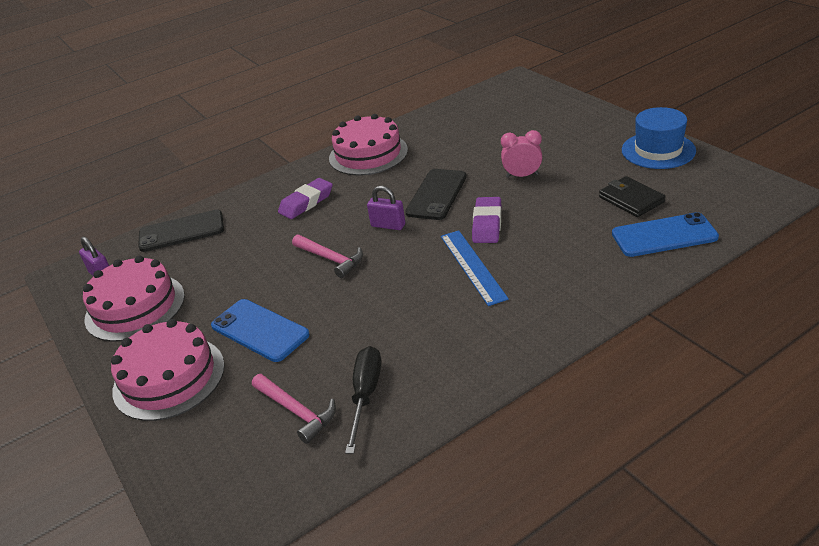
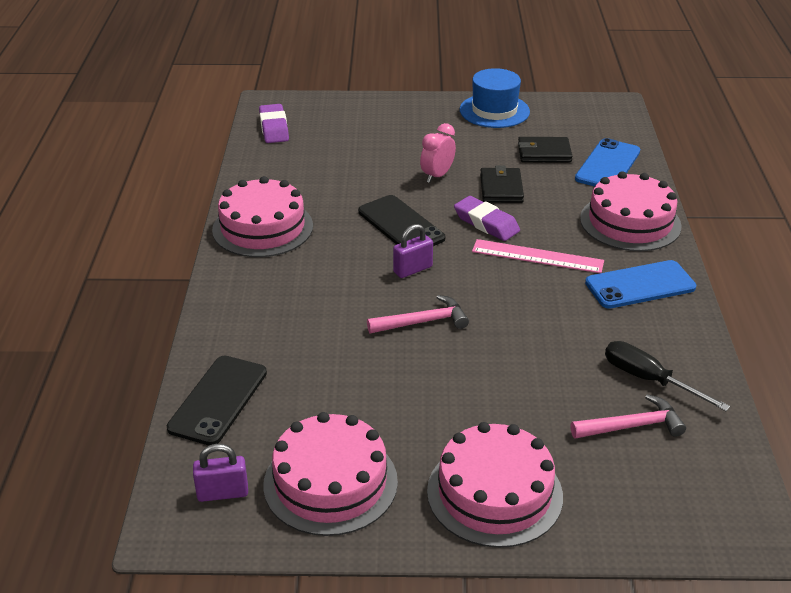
camera: 60 degrees left, 0 degrees up
blue phone [211,299,310,362] -> blue phone moved to [585,260,696,309]
purple eraser [278,178,333,219] -> purple eraser moved to [259,104,289,143]
blue ruler [441,230,509,306] -> pink ruler [472,239,604,273]
none -> black wallet [480,166,524,203]
none -> pink cake [580,171,682,251]

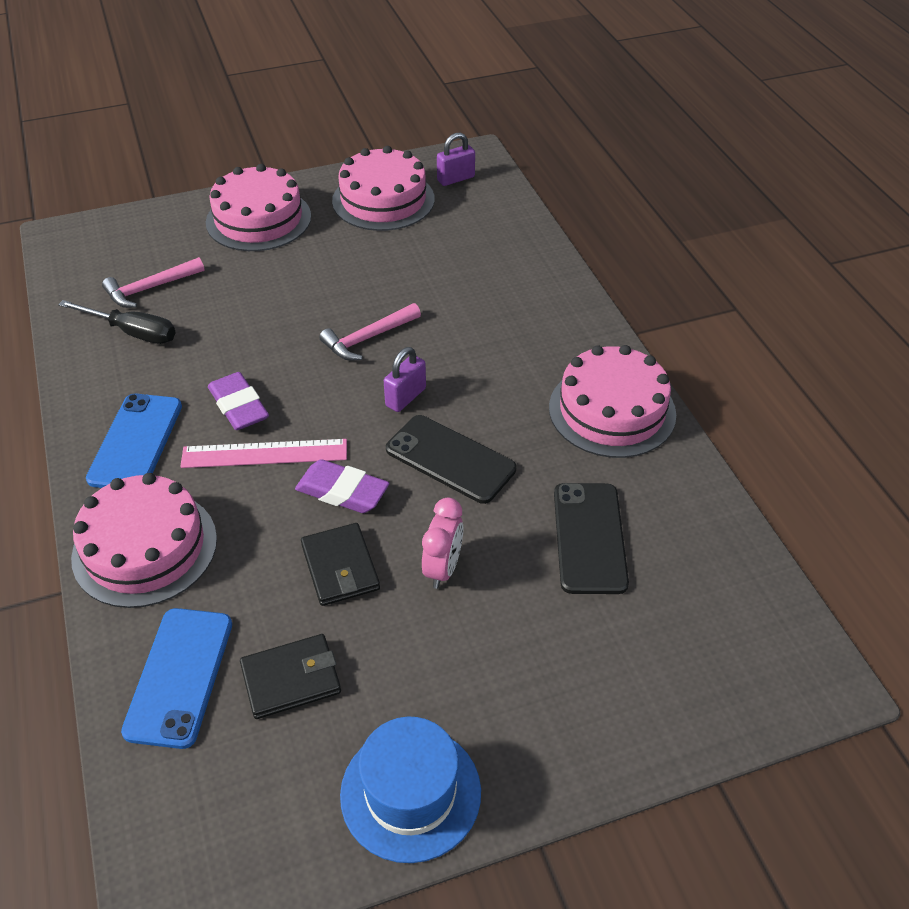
camera: 160 degrees right, 10 degrees up
black phone [167,356,267,445] -> black phone moved to [554,483,629,594]
purple eraser [259,104,289,143] -> purple eraser moved to [208,372,269,430]
blue phone [585,260,696,309] -> blue phone turned 45 degrees counterclockwise [86,394,182,488]

